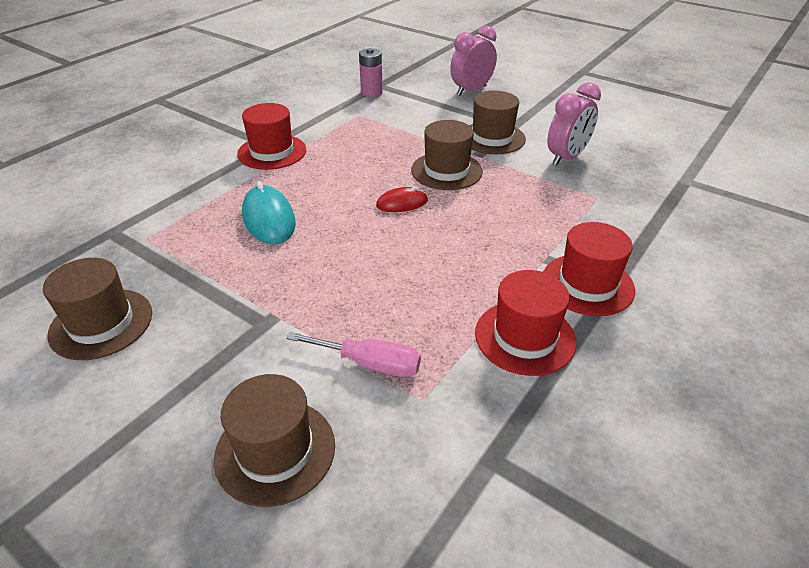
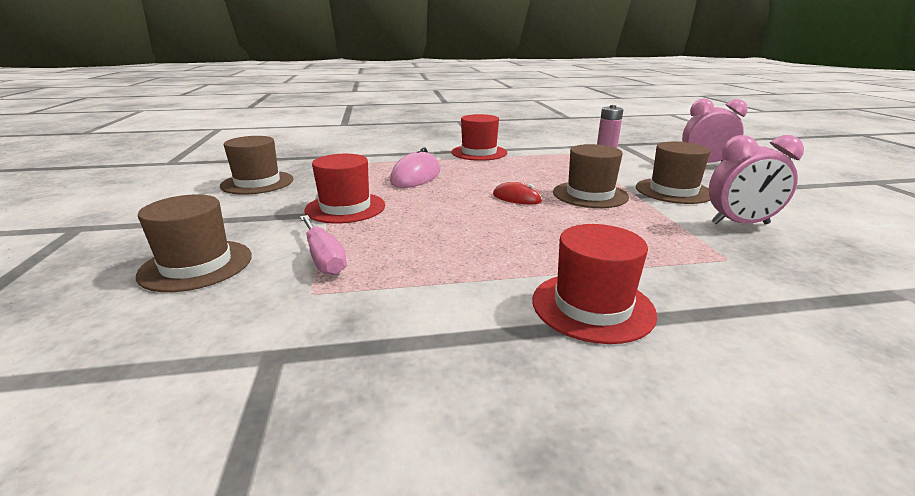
camera: 45 degrees right, 15 degrees down
turquoise mouse [242,181,296,245] -> pink mouse [390,147,440,188]
red hat [475,270,577,376] -> red hat moved to [304,154,385,224]

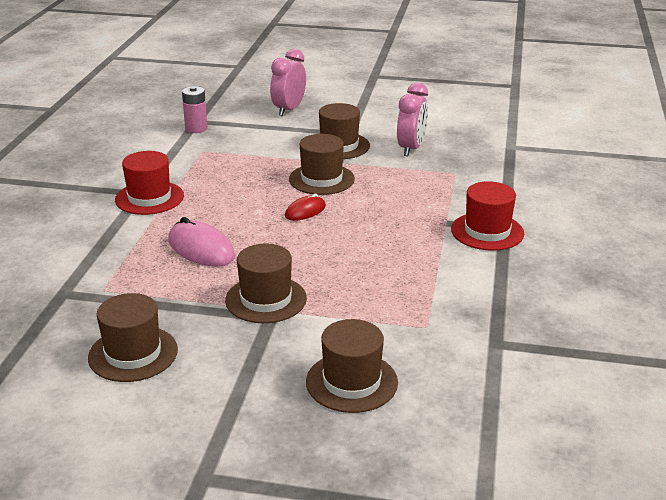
camera: 70 degrees left, 5 degrees up
pink screwdriver [300,215,347,275] -> none
red hat [304,154,385,224] -> brown hat [225,243,307,323]

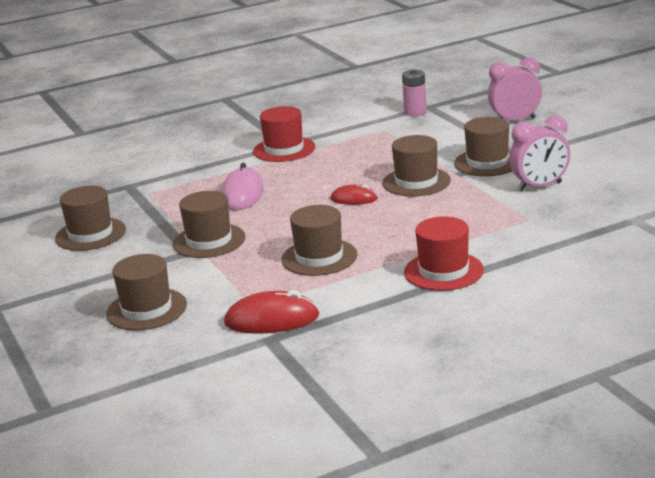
camera: 55 degrees right, 5 degrees down
none -> red mouse [224,290,319,334]
none -> brown hat [281,205,357,276]

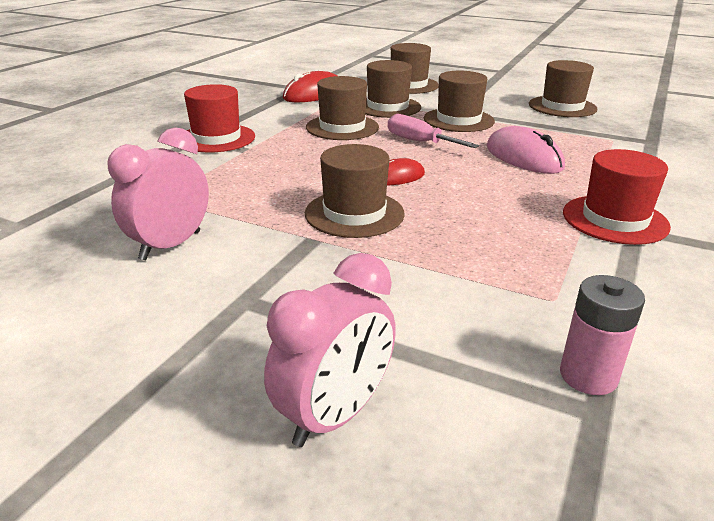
camera: 140 degrees right, 5 degrees up
brown hat [454,117,512,176] -> brown hat moved to [365,60,421,118]
none -> pink screwdriver [388,114,479,148]

